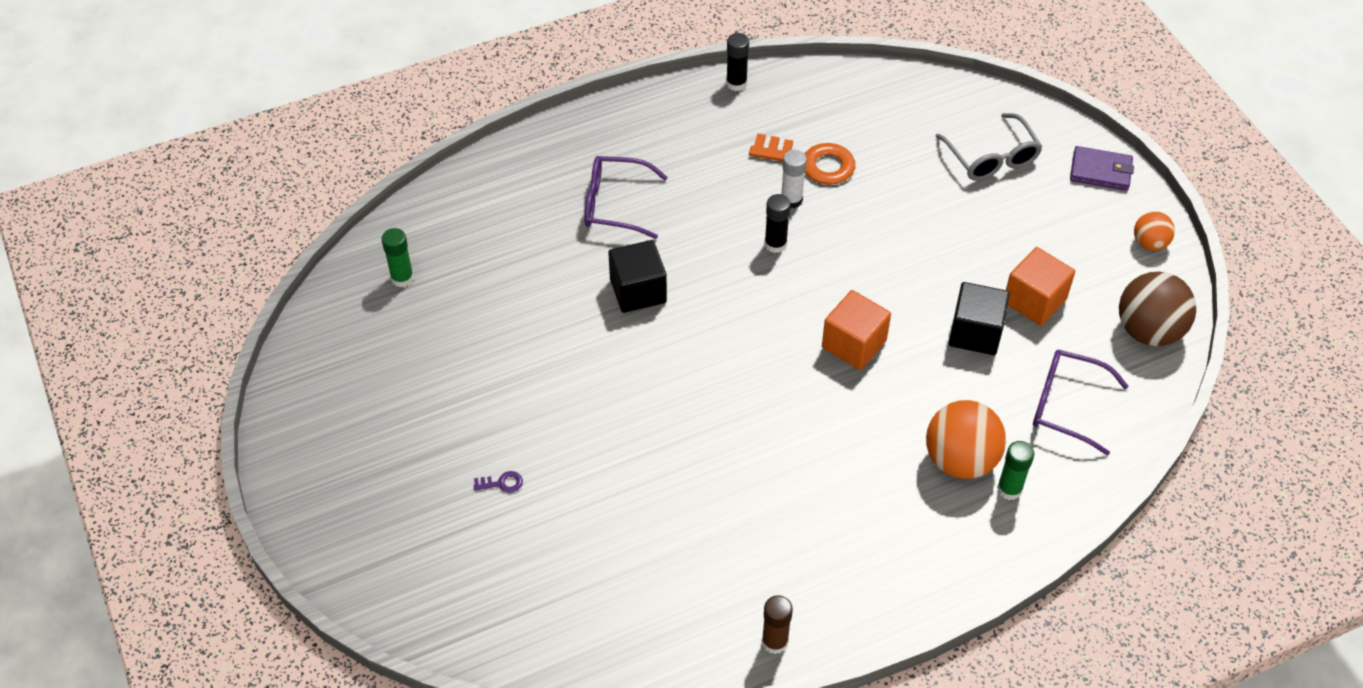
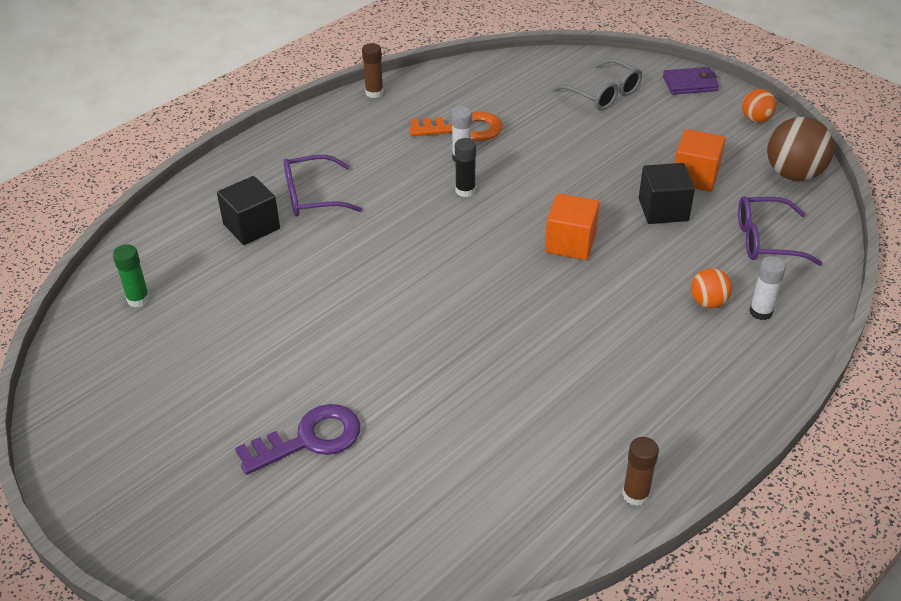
camera: 20 degrees left, 10 degrees down
purple key [474,471,523,493] -> purple key [235,404,360,475], size x2.49
black cube [608,240,667,313] -> black cube moved to [217,176,280,245]
black glue stick [726,33,749,91] -> brown glue stick [362,43,384,98]
orange ball [926,400,1006,479] -> orange ball [691,268,732,308], size x0.56
green glue stick [997,441,1035,500] -> white glue stick [749,256,786,320]

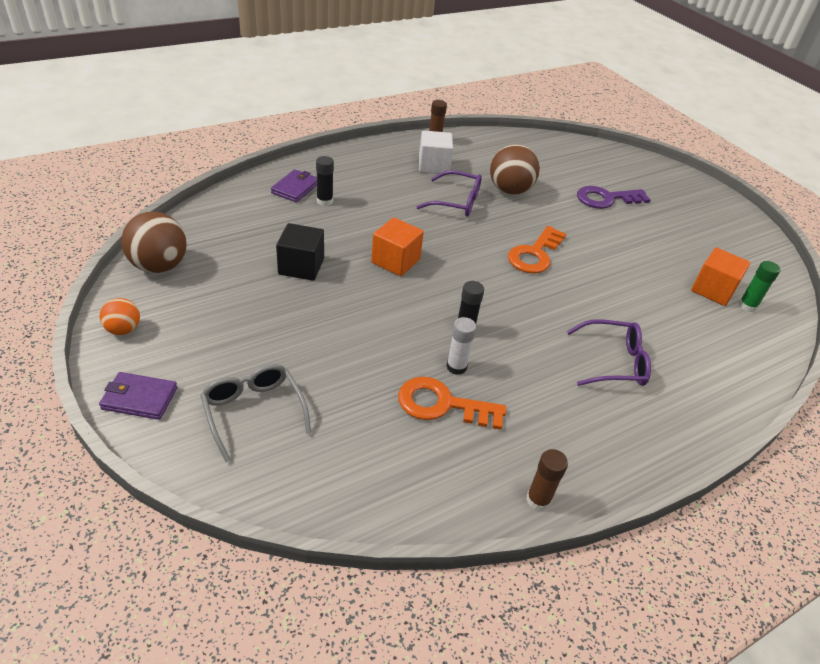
camera: 170 degrees left, 0 degrees up
black cube [217,176,280,245] -> none
orange cube [675,129,726,192] -> orange cube moved to [691,248,750,306]
orange ball [691,268,732,308] -> black glue stick [316,156,334,206]
purple glasses [738,196,823,266] -> purple glasses moved to [417,170,482,217]
white glue stick [749,256,786,320] -> purple wallet [271,169,317,202]
none -> white cube [419,130,453,175]
none -> brown ball [490,144,540,195]
none -> orange key [508,226,566,274]

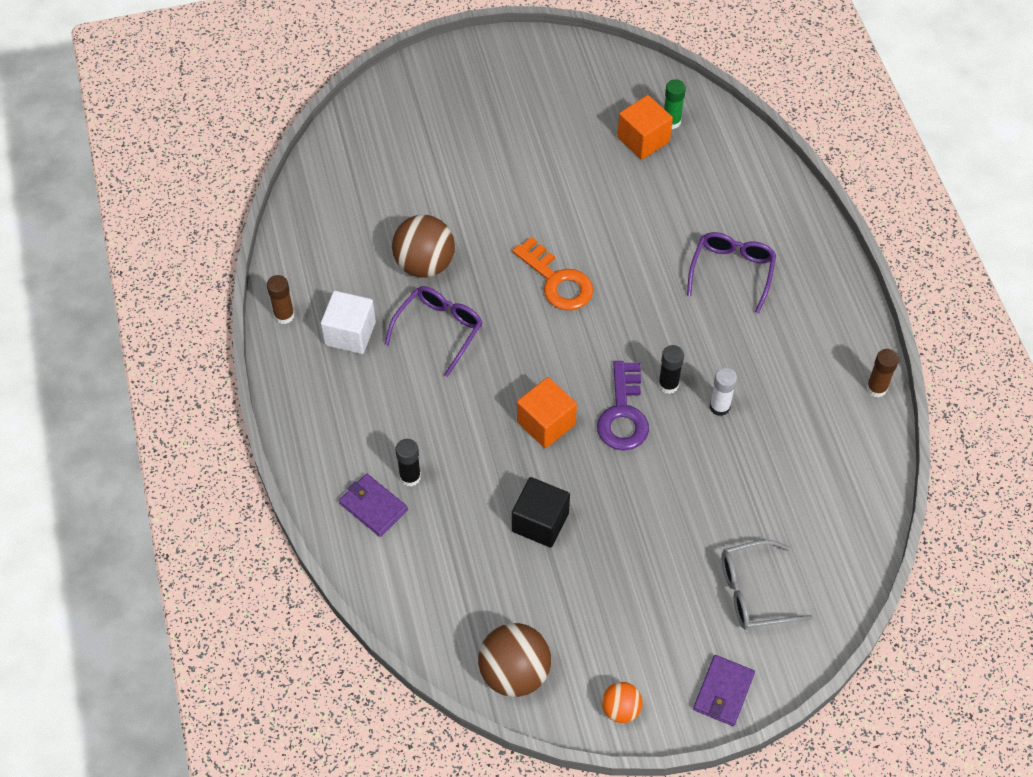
camera: 70 degrees left, 15 degrees up
orange key [398,377,506,430] -> none
purple key [577,186,651,209] -> purple key moved to [597,361,649,451]

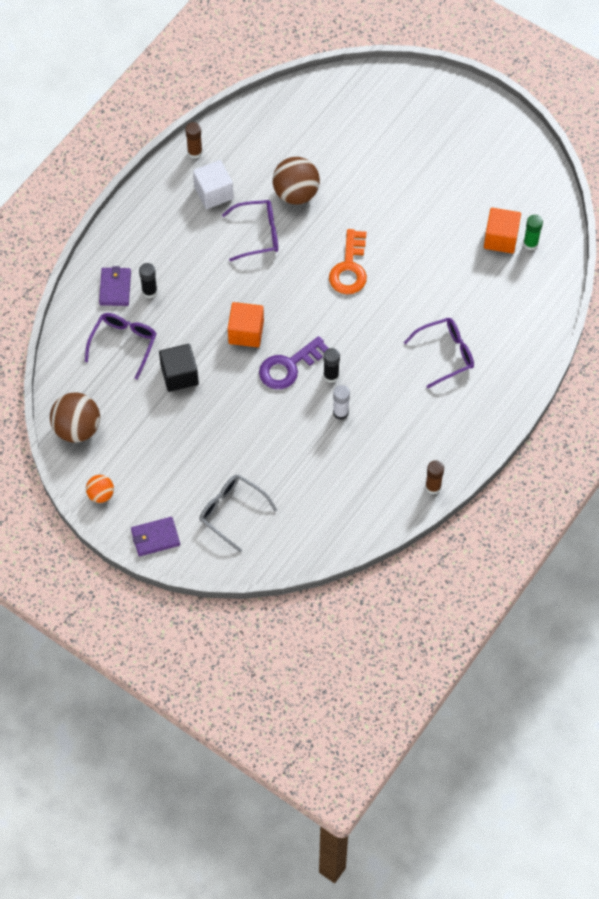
camera: 50 degrees right, 5 degrees up
none -> purple glasses [85,313,156,380]

